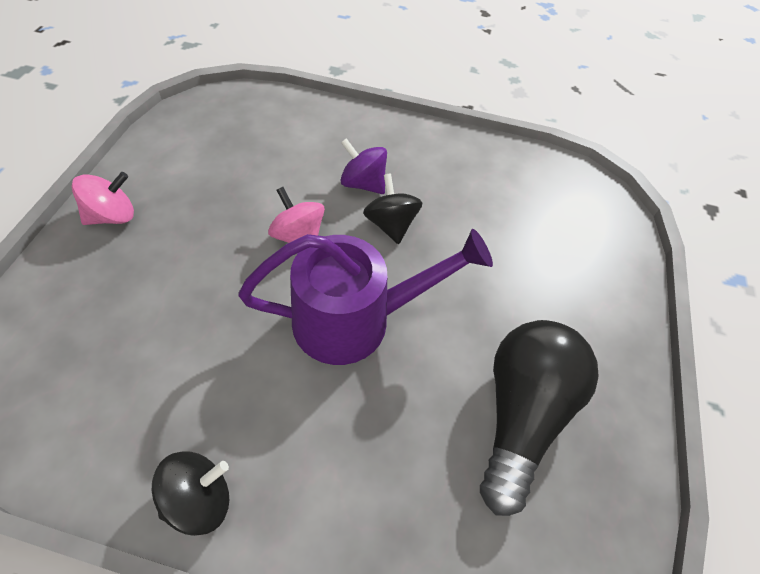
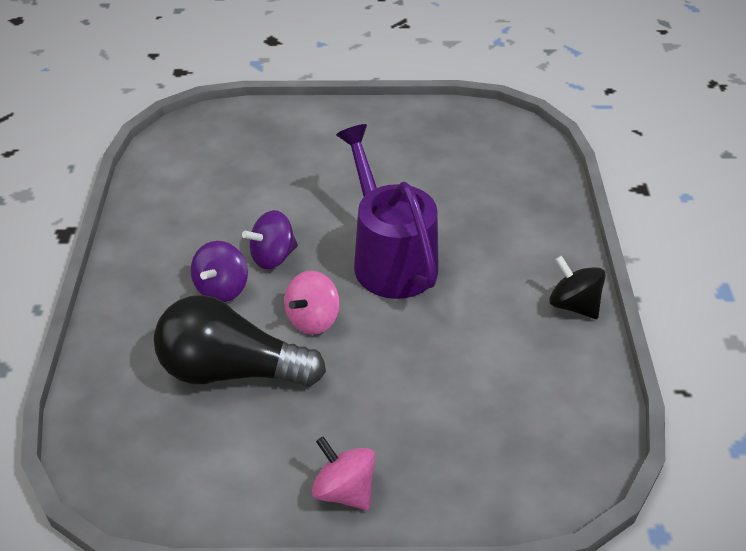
camera: 100 degrees left, 10 degrees down
black spinning top [363,174,422,244] -> purple spinning top [242,210,298,269]
black light bulb [480,320,598,516] -> black light bulb moved to [154,295,326,387]

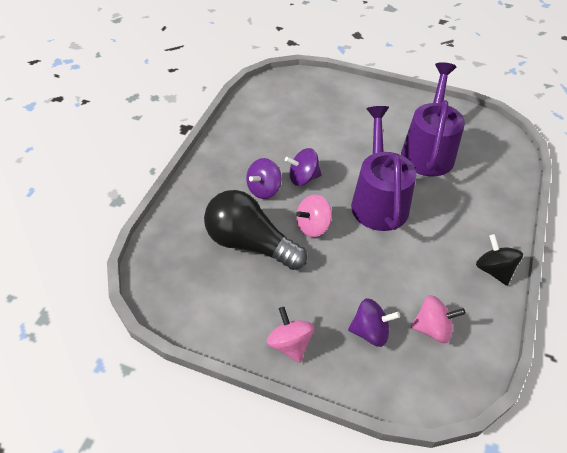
camera: 20 degrees right, 5 degrees up
none -> purple spinning top [348,298,400,347]
none -> purple watering can [401,62,465,177]
none -> pink spinning top [411,295,466,343]

